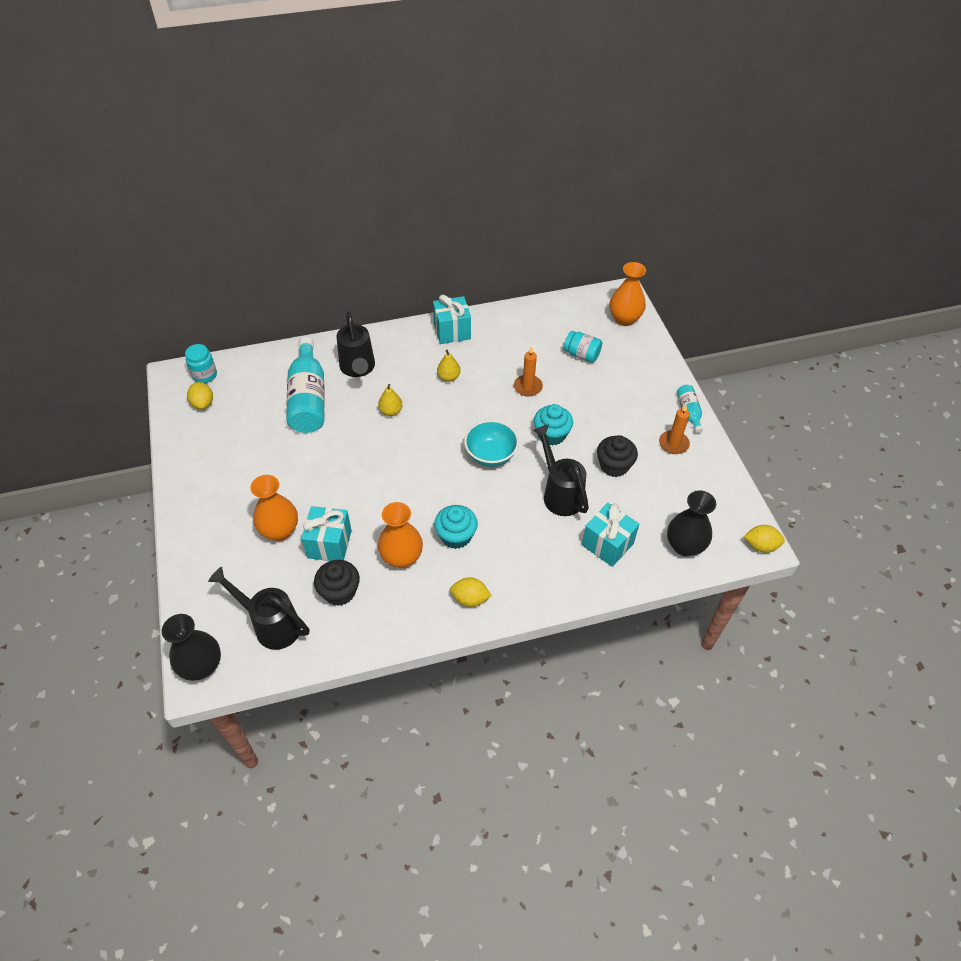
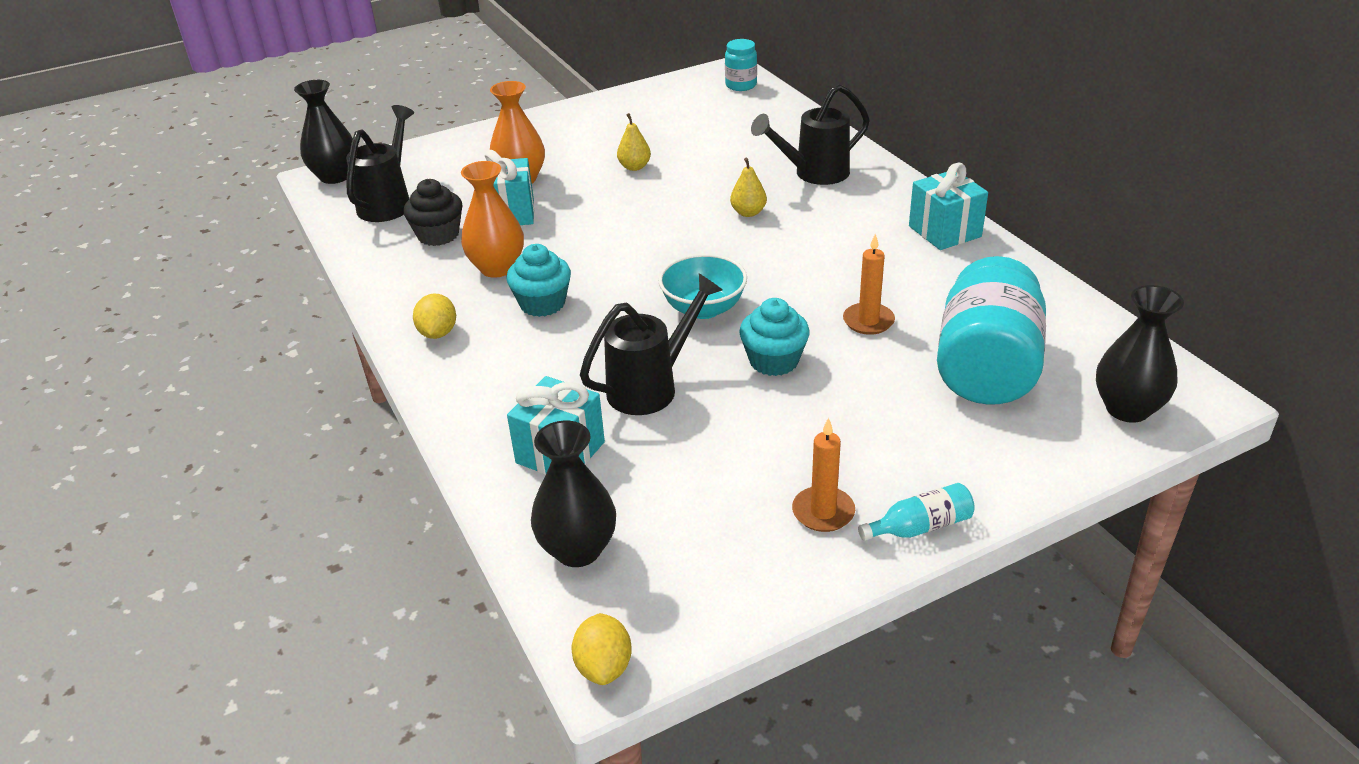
camera: 80 degrees right, 15 degrees down
yellow lemon [187,382,213,410] -> none
turquoise bottle [286,337,325,433] -> none
yellow pear [437,349,461,382] -> yellow pear moved to [617,113,651,171]
turquoise jar [564,331,602,363] -> turquoise jar [937,256,1046,405], size x2.07
black cupcake [597,435,638,477] -> none
orange vase [610,262,646,326] -> black vase [1096,285,1184,423]

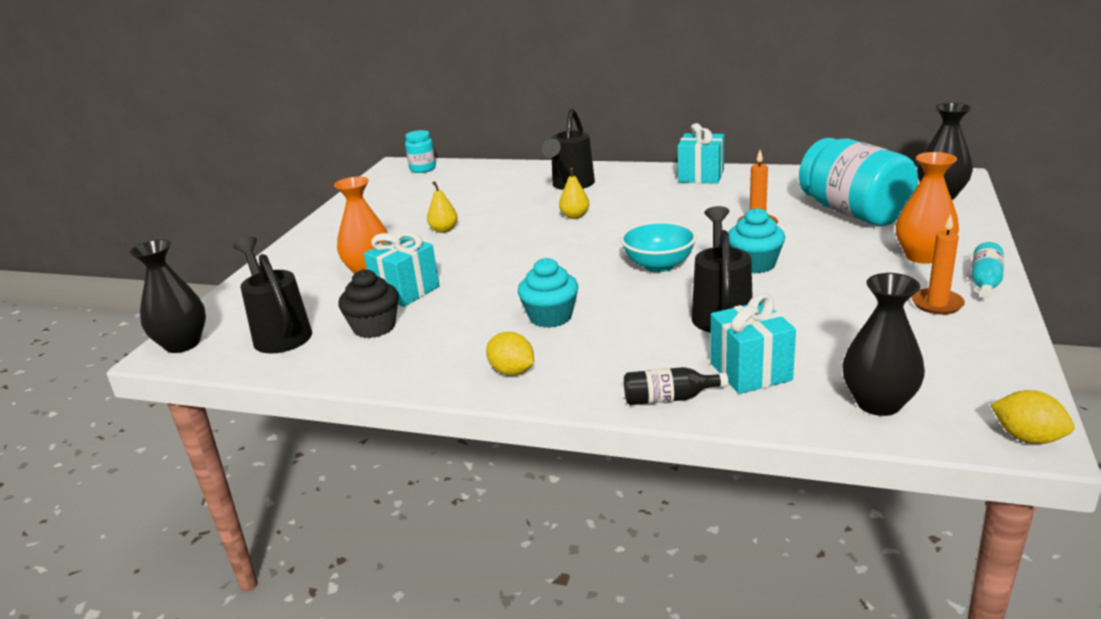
camera: 45 degrees left, 10 degrees down
orange vase [461,161,524,278] -> orange vase moved to [896,152,959,264]
none -> black bottle [624,367,728,405]

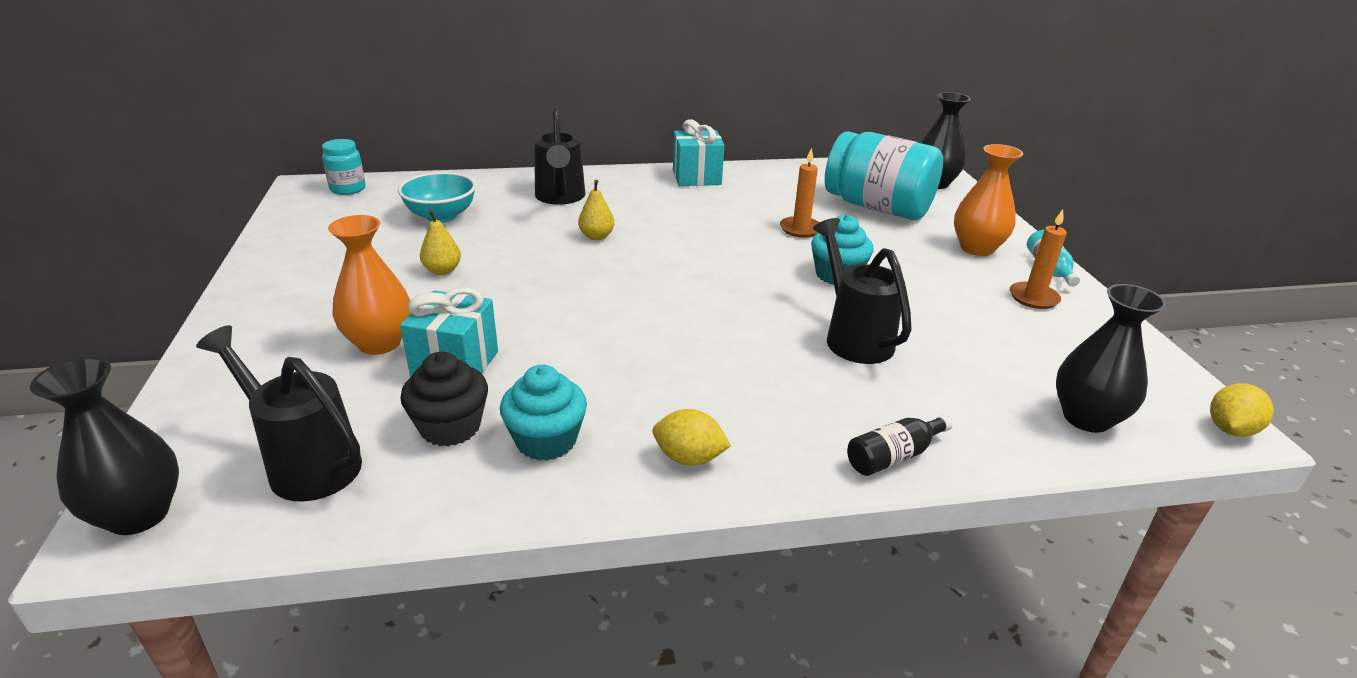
camera: 30 degrees left, 5 degrees up
turquoise cupcake [518,258,578,328] -> turquoise cupcake moved to [500,365,587,461]
turquoise bowl [621,221,697,272] -> turquoise bowl moved to [398,172,476,223]
turquoise gift [710,293,796,394] -> none
yellow lemon [991,390,1074,444] -> yellow lemon turned 60 degrees counterclockwise [1210,383,1274,437]

